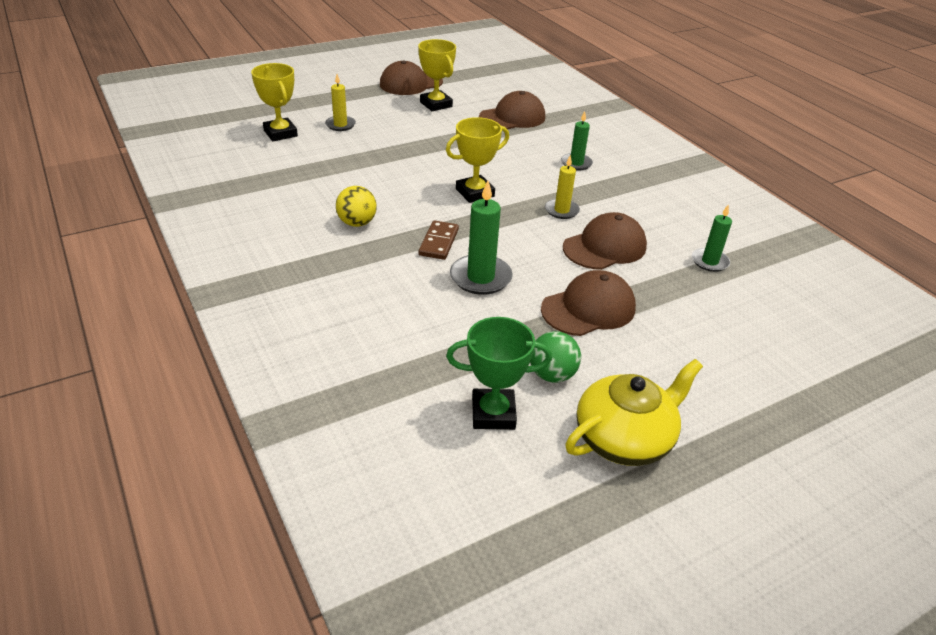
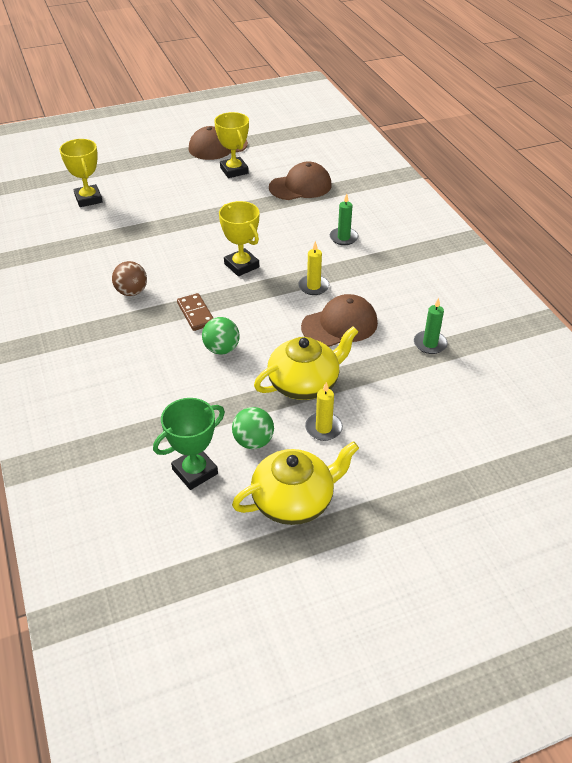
camera: 10 degrees right, 5 degrees up
yellow candle [325,74,356,131] -> yellow candle moved to [305,382,343,441]
yellow ball [336,186,377,227] -> brown ball [112,261,147,296]
brown domino [419,220,459,260] -> brown domino turned 45 degrees counterclockwise [177,293,213,331]
yellow trophy [446,117,509,203] -> yellow trophy turned 75 degrees clockwise [219,201,259,276]
green trophy [446,317,552,430] -> green trophy turned 45 degrees counterclockwise [153,398,225,490]
green candle [450,181,513,295] -> green ball [202,317,240,355]
brown cap [541,270,636,336] -> yellow teapot [254,326,358,400]

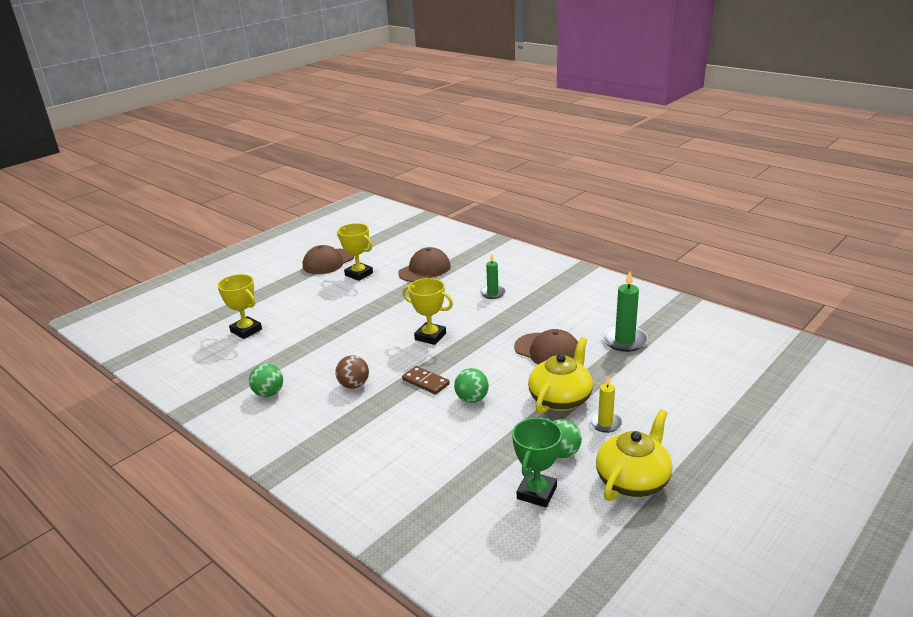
camera: 25 degrees left, 15 degrees down
yellow candle [298,241,329,295] -> none
brown cap [301,294,378,347] -> brown cap turned 90 degrees clockwise [514,329,578,365]
green candle [414,298,448,354] -> green candle [602,271,648,352], size x1.57
none -> green ball [249,363,283,397]

